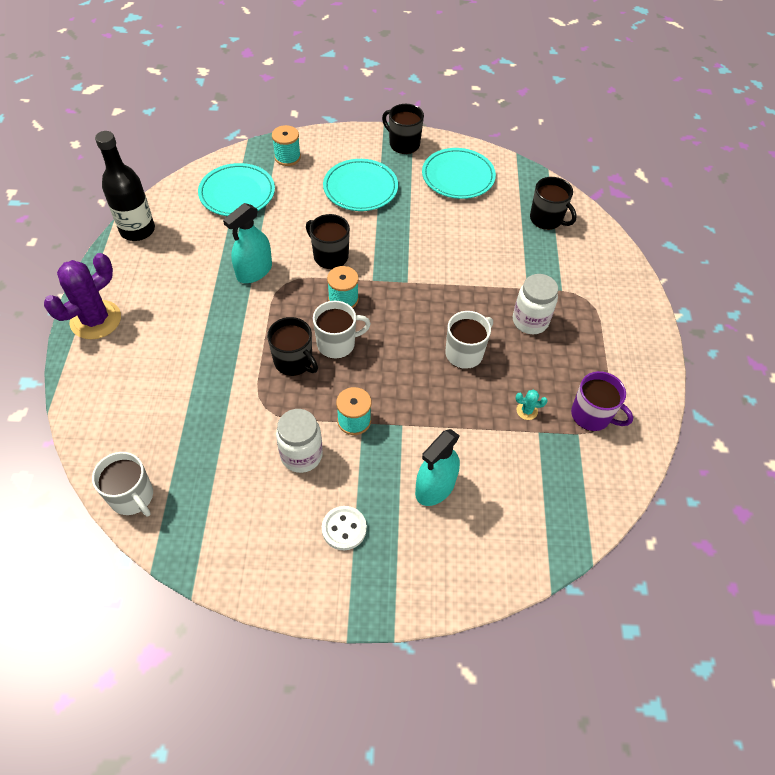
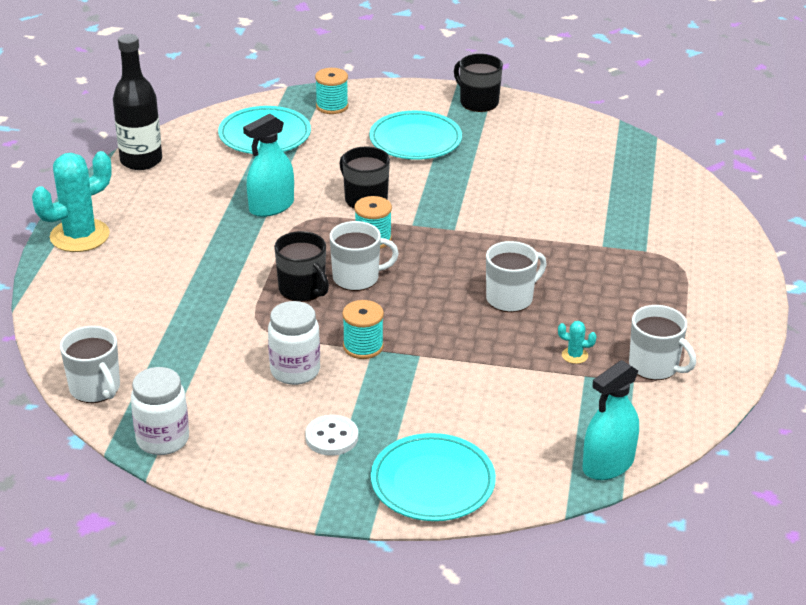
camera: 10 degrees right, 20 degrees down
purple cactus [44,253,121,340] -> turquoise cactus [32,151,112,252]
turquoise spray bottle [415,429,460,506] -> turquoise spray bottle moved to [583,360,639,480]
turquoise plate [422,148,496,199] -> turquoise plate moved to [371,433,496,521]
white jar [513,274,558,334] -> white jar moved to [131,367,189,455]
black mug [530,177,577,230] -> none
purple mug [571,371,633,431] -> white mug [629,305,696,380]

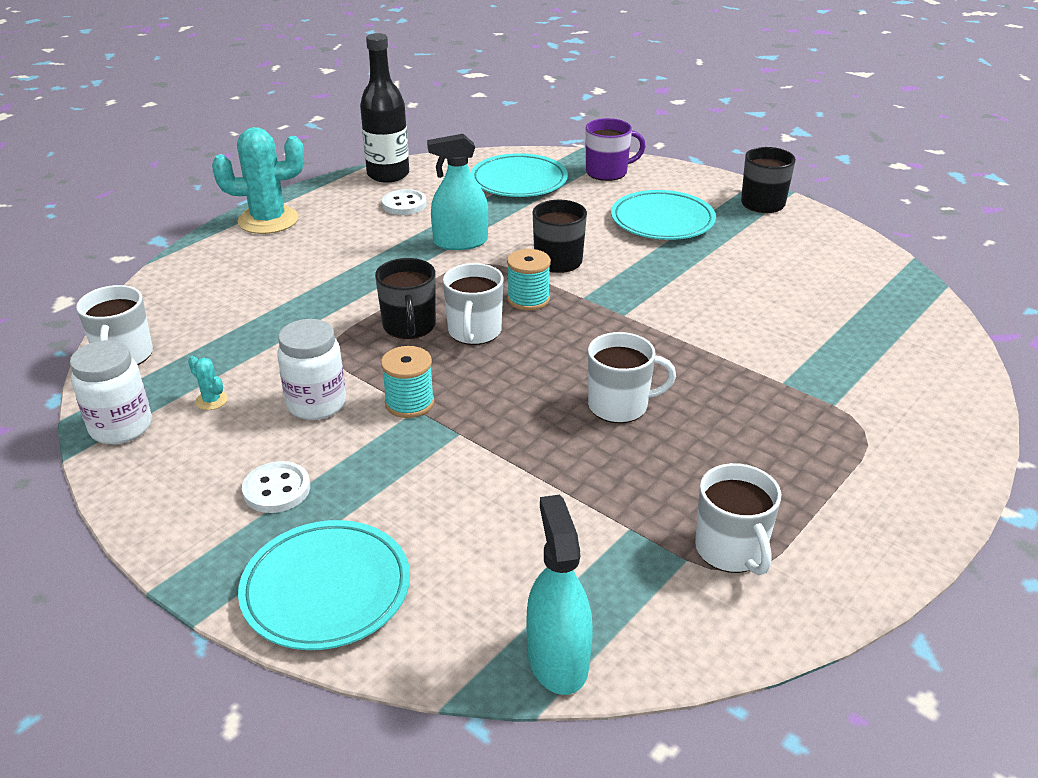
camera: 30 degrees right, 0 degrees up
turquoise spool [315,68,348,114] -> purple mug [586,118,646,181]
white mug [330,221,399,291] -> white mug turned 75 degrees clockwise [443,263,503,345]
turquoise cactus [558,321,597,364] -> turquoise cactus moved to [188,356,228,410]
turquoise spray bottle [583,360,639,480] -> turquoise spray bottle turned 90 degrees clockwise [527,495,593,695]
none -> white button [382,189,427,215]

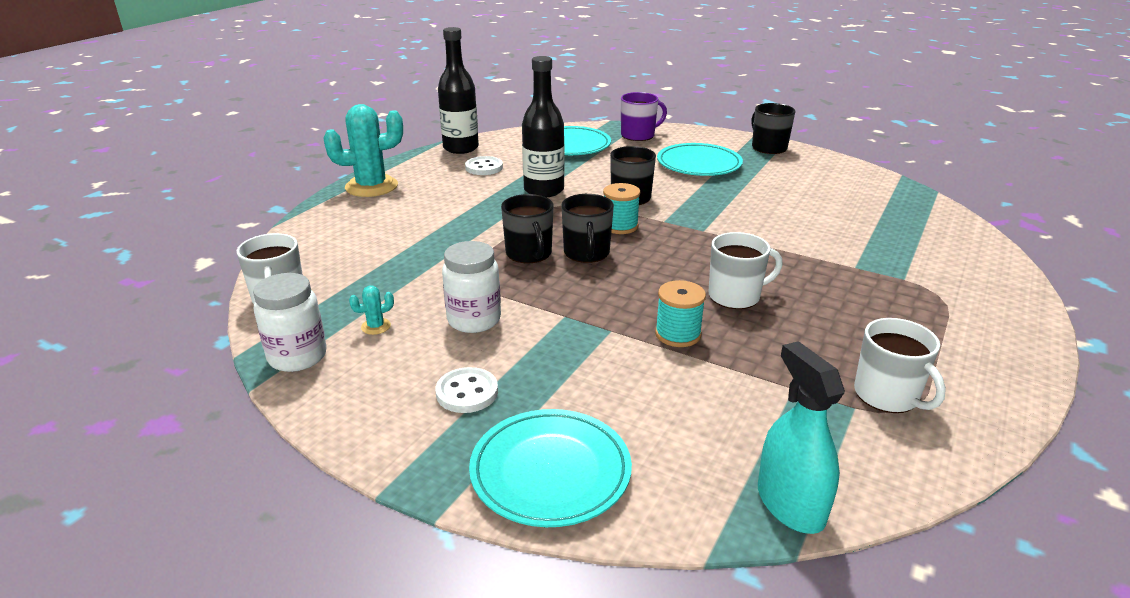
camera: 10 degrees left, 5 degrees down
turquoise cactus [188,356,228,410] -> turquoise cactus turned 60 degrees counterclockwise [349,285,394,335]
turquoise spool [381,346,434,418] -> turquoise spool moved to [655,280,706,347]
turquoise spray bottle [427,134,488,250] -> black bottle [522,56,565,197]
white mug [443,263,503,345] -> black mug [561,194,614,263]

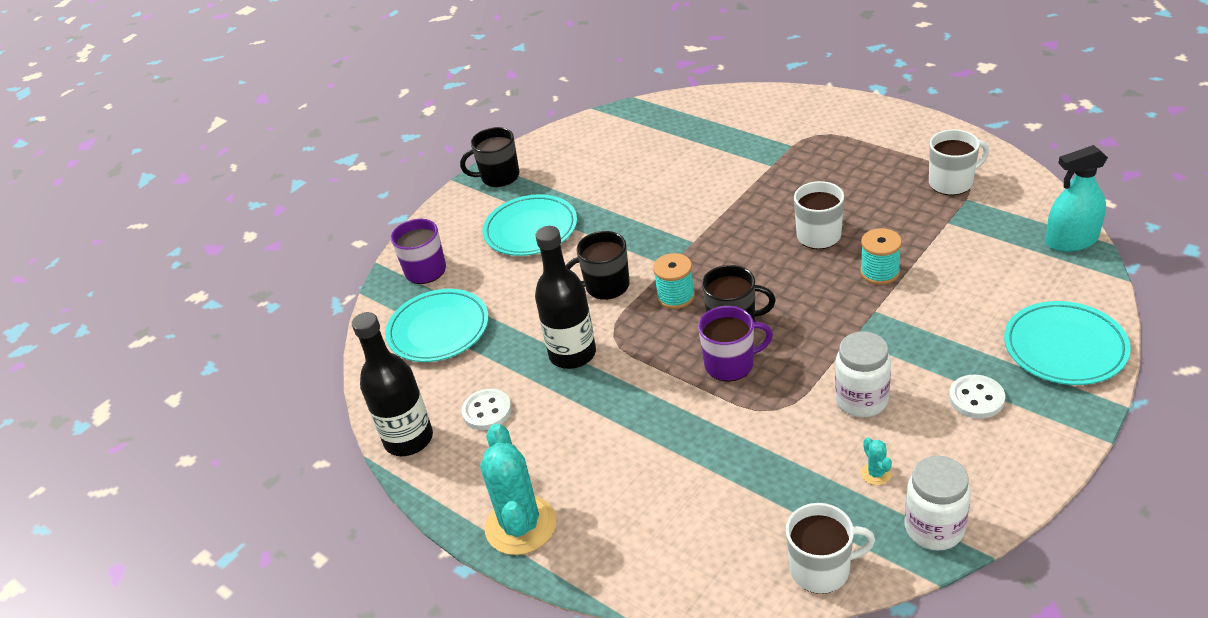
camera: 75 degrees left, 10 degrees up
black mug [501,194,554,263] -> purple mug [698,306,773,381]

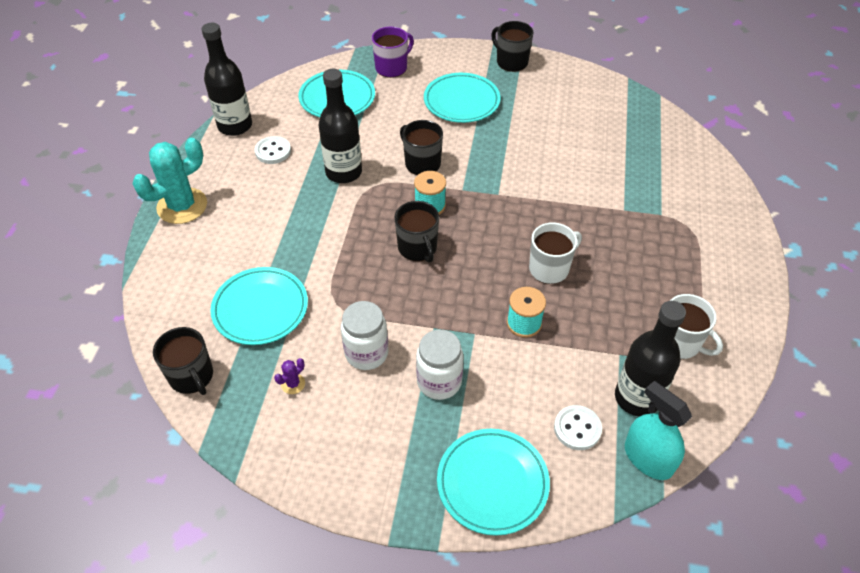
camera: 55 degrees right, 10 degrees up
purple mug [698,306,773,381] -> none
white mug [786,503,875,594] -> black mug [153,327,213,395]
turquoise cactus [861,437,892,485] -> purple cactus [274,358,305,394]
white jar [905,456,971,551] -> white jar moved to [416,330,464,400]
white button [949,374,1005,419] -> white button moved to [554,405,602,450]
none -> turquoise plate [210,267,308,345]
none -> black bottle [615,301,686,416]

